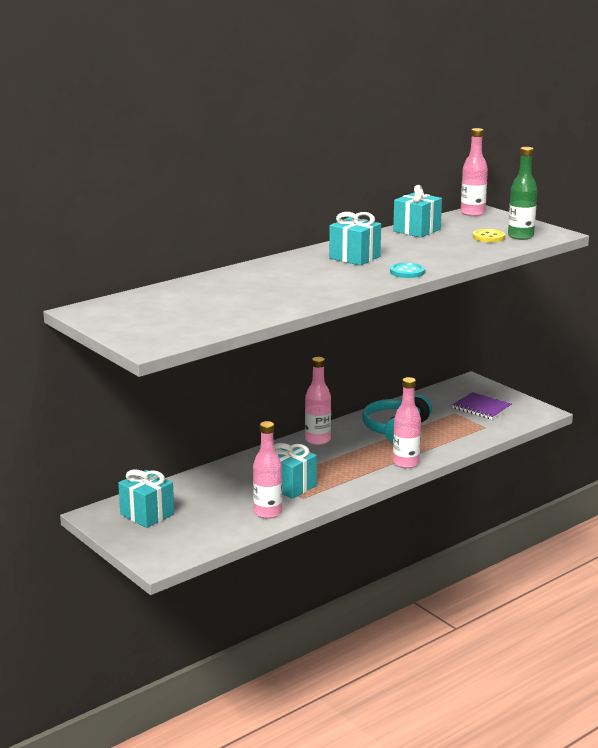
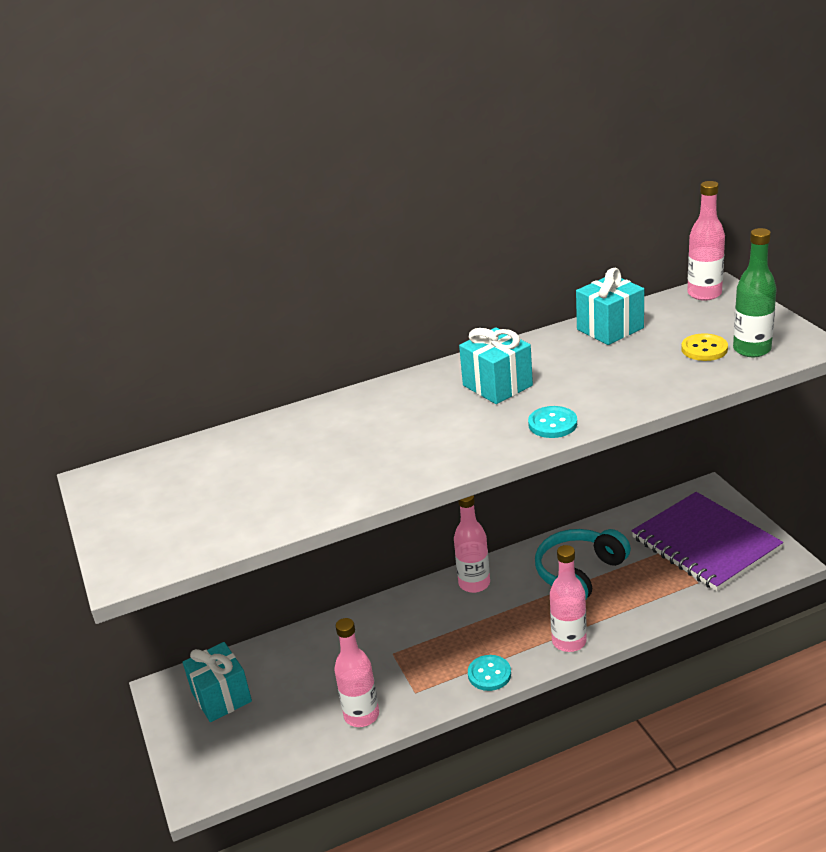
camera: 20 degrees right, 10 degrees up
turquoise gift [274,443,317,499] -> none
purple notebook [452,392,512,420] -> purple notebook [632,492,783,591], size x1.86
none -> turquoise button [468,655,511,691]

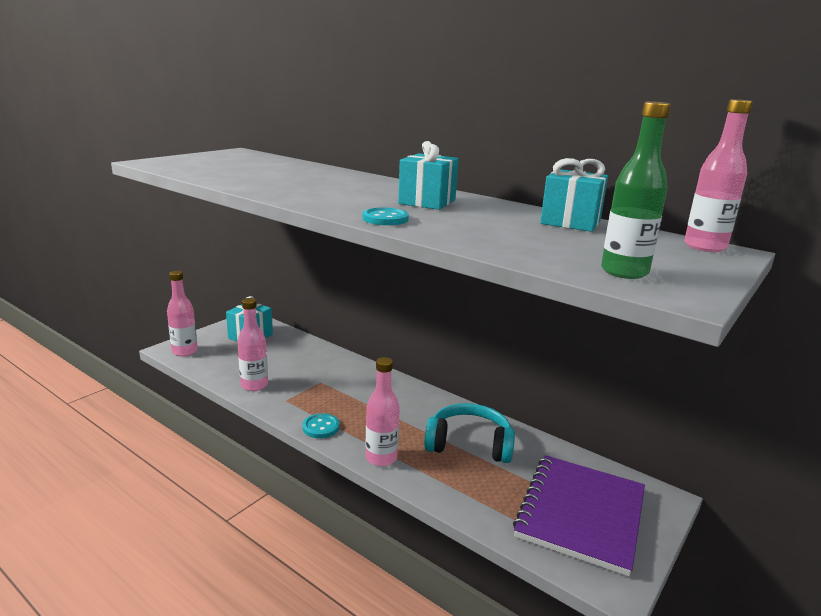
camera: 55 degrees right, 10 degrees down
pink bottle [454,495,490,593] -> pink bottle moved to [167,271,198,356]
yellow button [681,333,728,361] -> none

